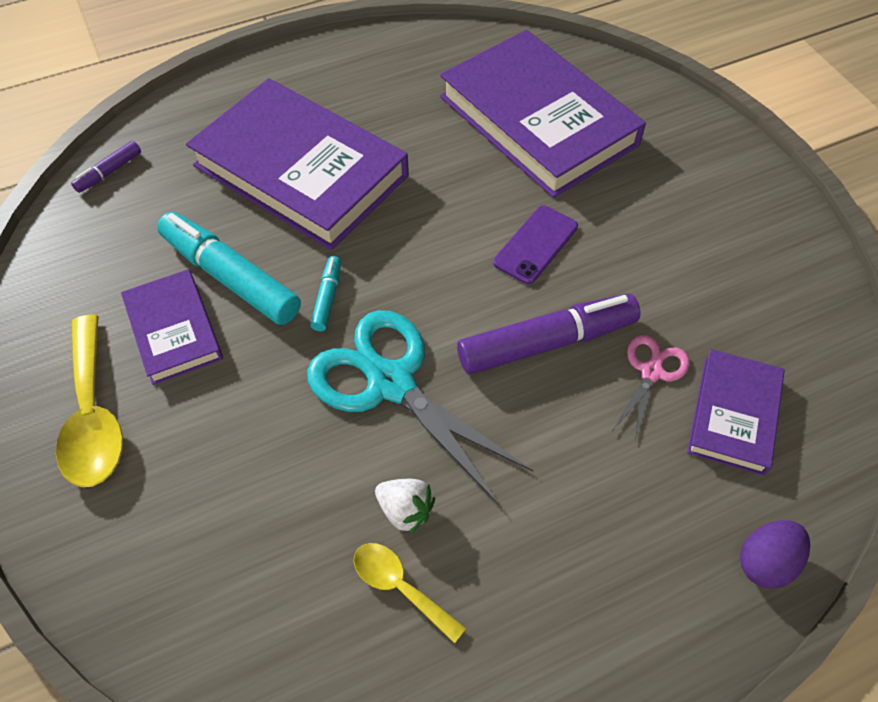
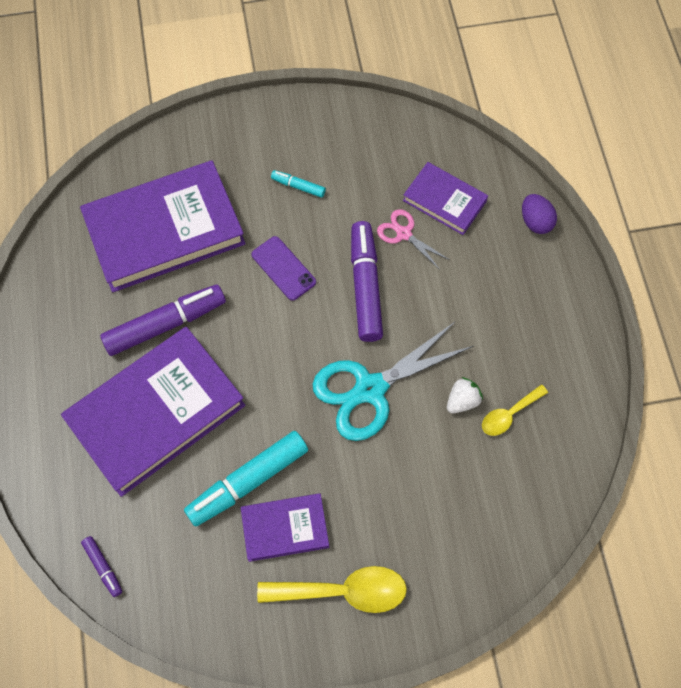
camera: 75 degrees left, 10 degrees up
turquoise marker [310,256,341,331] -> turquoise marker moved to [271,170,326,198]
none -> purple marker [100,284,226,356]

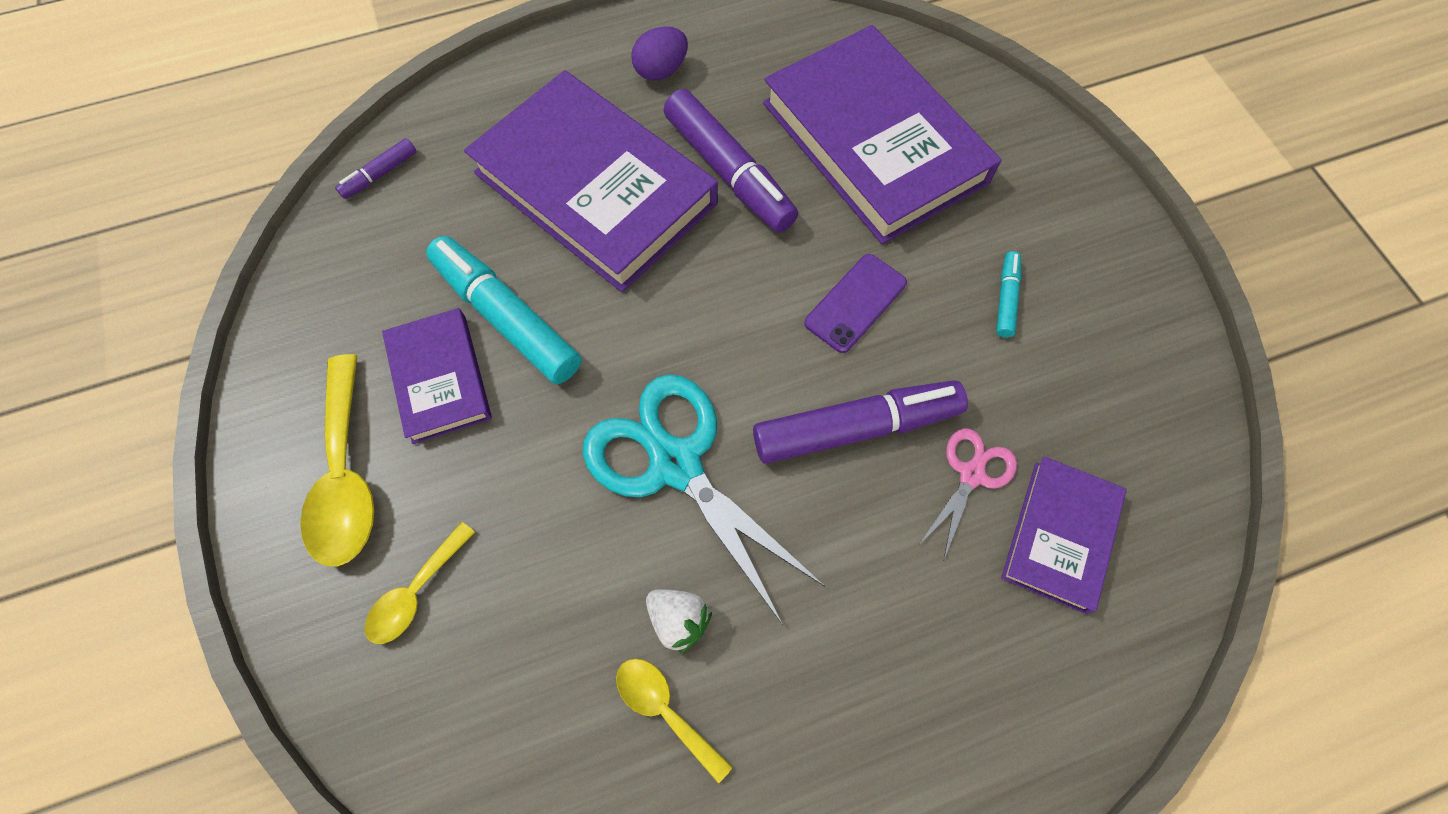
camera: 80 degrees right, 0 degrees up
purple egg [522,194,557,234] -> purple egg moved to [631,27,688,80]
none -> yellow spoon [364,522,475,644]

